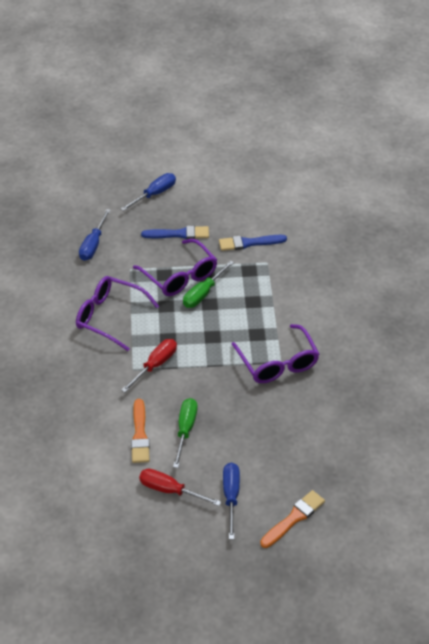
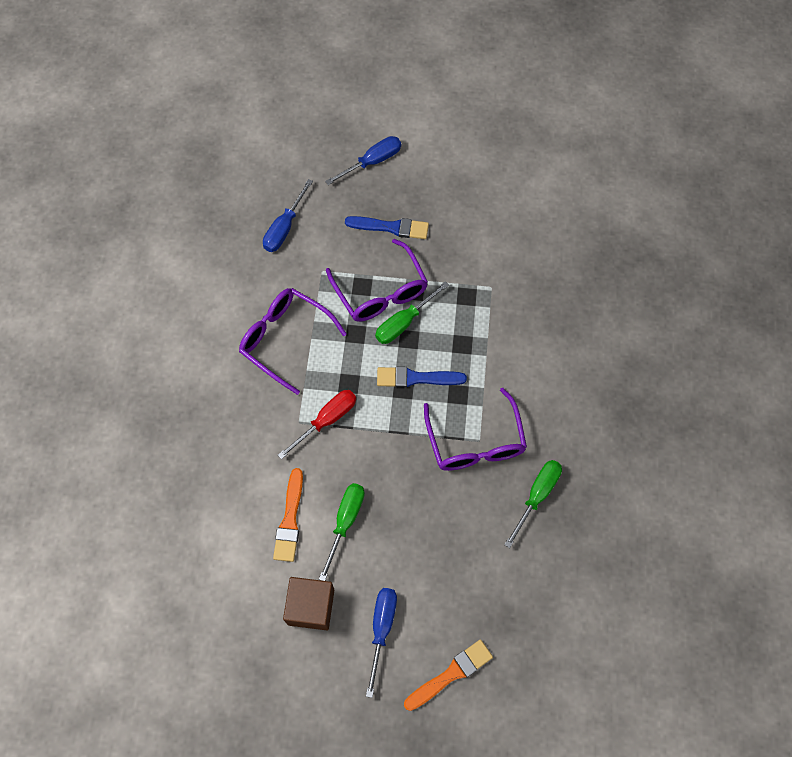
camera: 10 degrees right, 20 degrees up
red screwdriver [139,469,221,506] -> brown cube [283,577,334,630]
blue brush [219,235,287,251] -> blue brush moved to [377,367,467,388]
none -> green screwdriver [504,460,562,548]

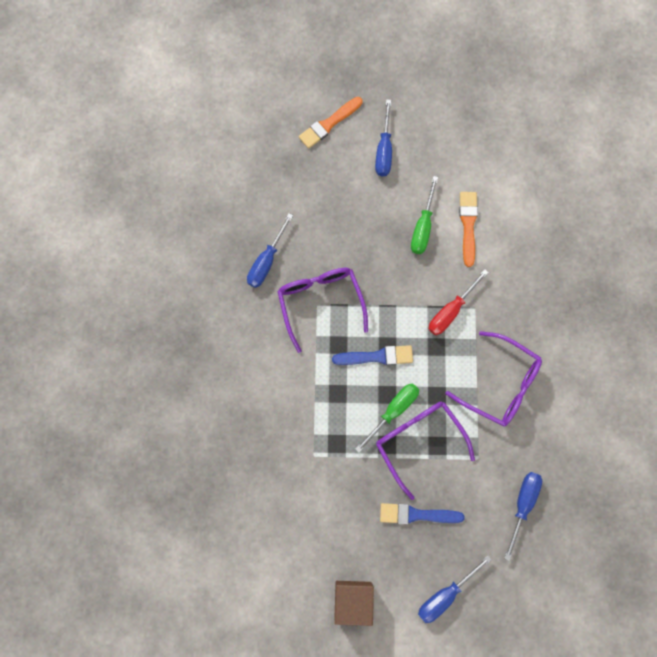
camera: 175 degrees right, 10 degrees up
brown cube [283,577,334,630] -> brown cube moved to [334,581,374,626]
green screwdriver [504,460,562,548] -> blue screwdriver [247,213,293,288]

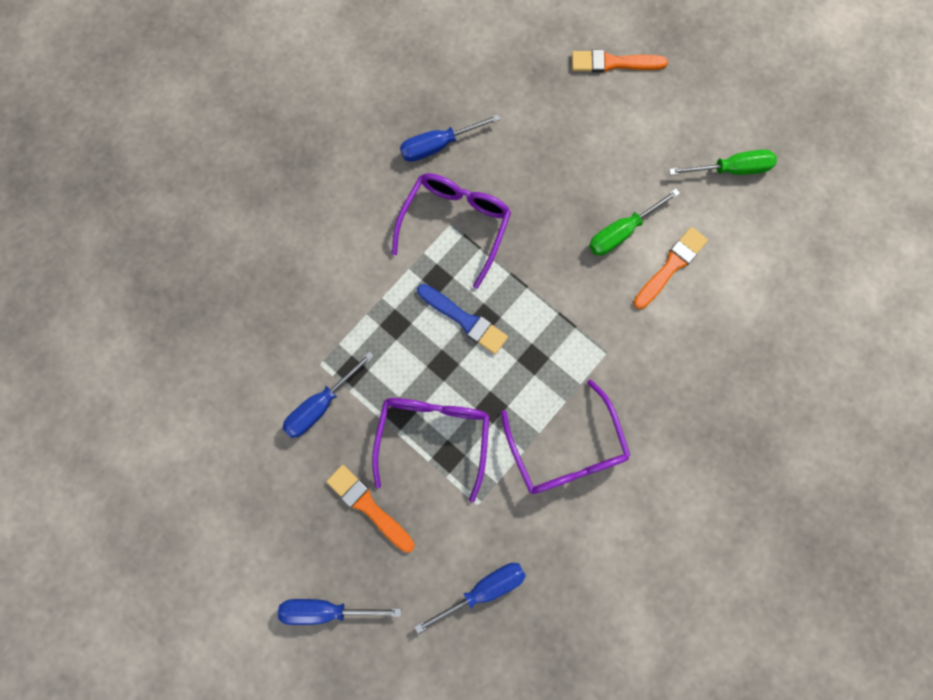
camera: 40 degrees right, 0 degrees up
brown cube [334,581,374,626] -> none
green screwdriver [355,383,419,453] -> green screwdriver moved to [669,150,777,175]
blue screwdriver [375,99,392,177] -> blue screwdriver moved to [282,352,374,438]
blue brush [380,503,465,524] -> orange brush [326,465,415,553]
red screwdriver [428,269,489,335] -> none

